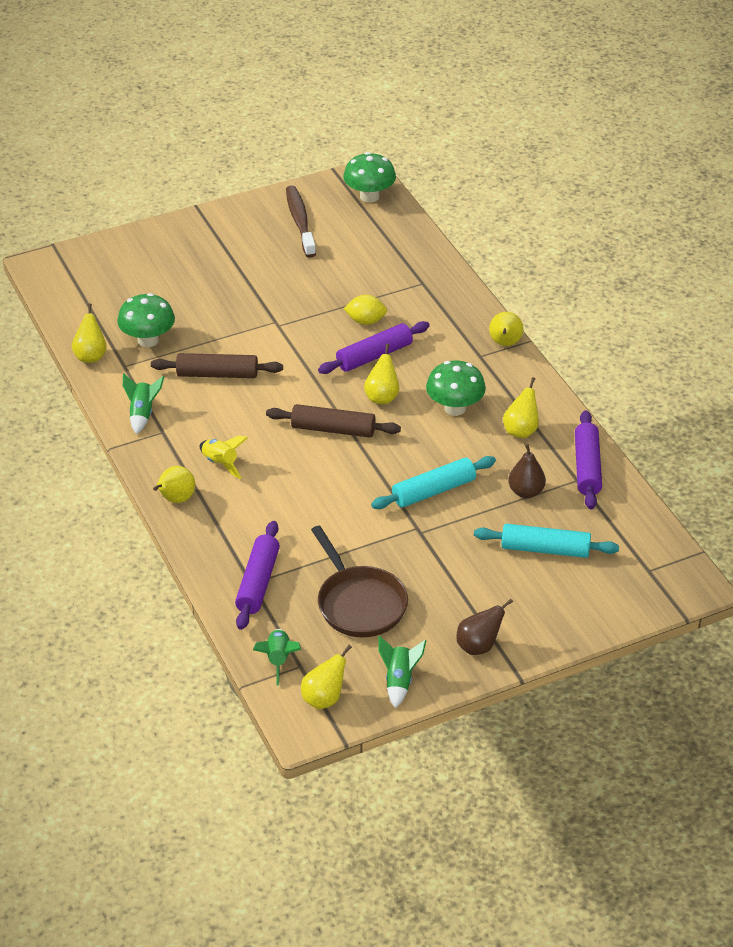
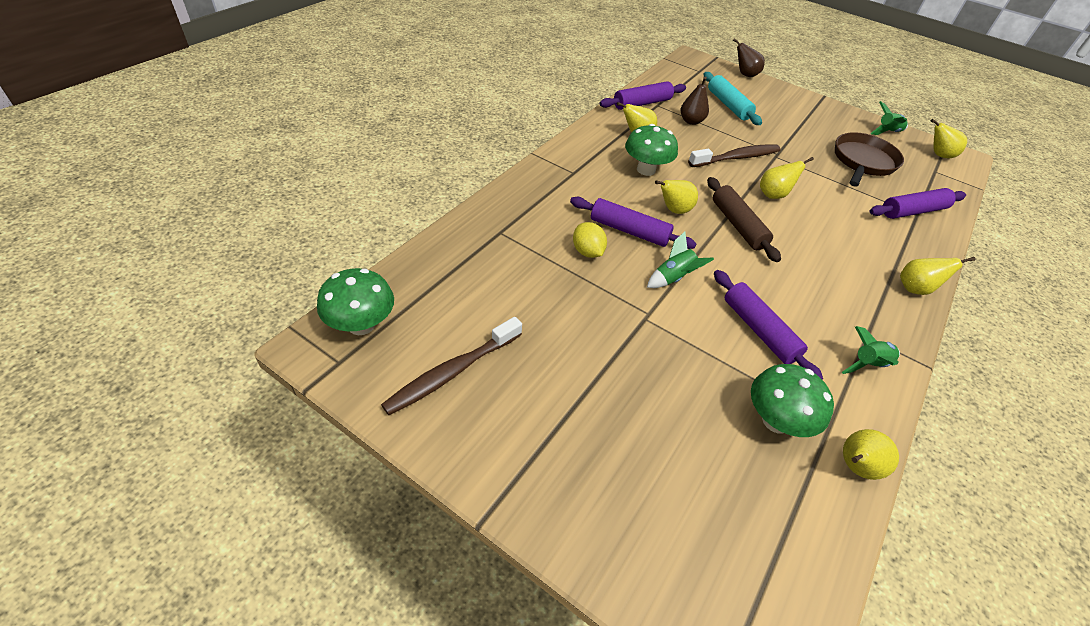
camera: 125 degrees left, 5 degrees up
brown rolling pin [151,353,283,378] -> purple rolling pin [714,270,823,380]
yellow rocket [200,436,248,479] -> none
green rocket [253,629,301,686] -> green rocket moved to [647,232,714,288]
turquoise rolling pin [371,456,496,509] -> brown toothbrush [688,144,780,167]
brown pear [456,599,513,655] -> brown pear moved to [733,38,765,77]
yellow pear [489,312,524,346] -> yellow pear moved to [760,157,814,199]

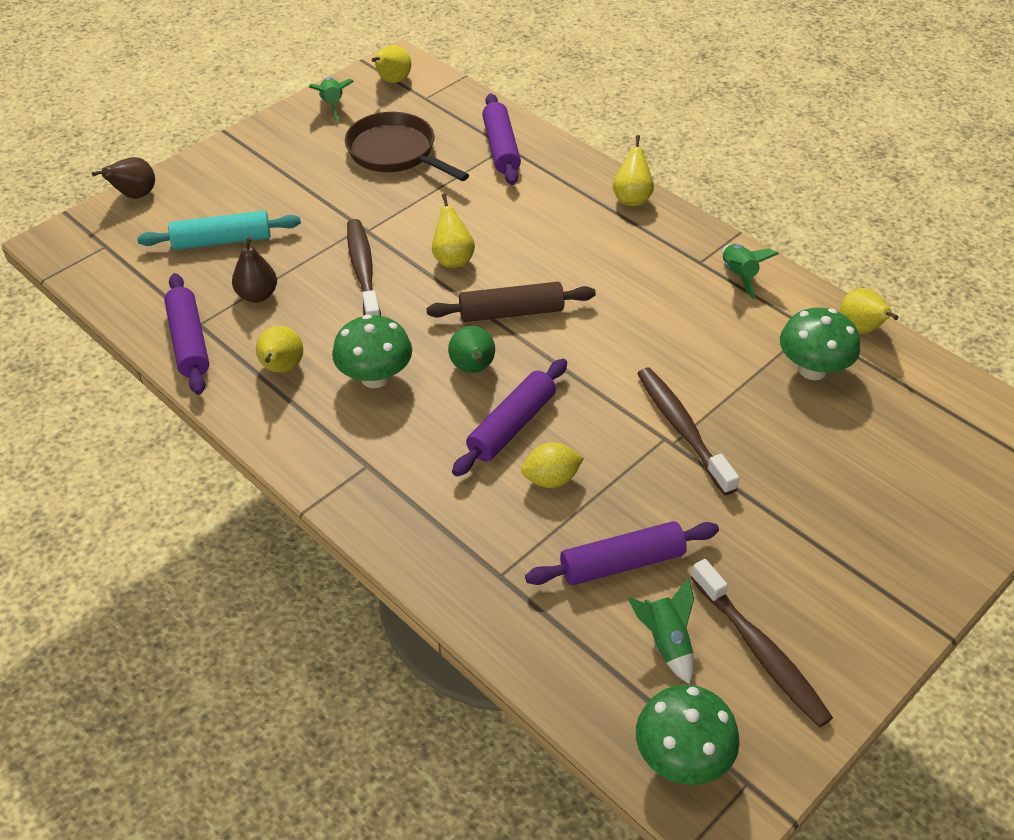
camera: 75 degrees left, 0 degrees up
green rocket [647,232,714,288] -> green rocket moved to [628,578,694,684]
yellow pear [655,180,698,214] -> green pear [448,326,495,373]
purple rolling pin [714,270,823,380] -> purple rolling pin moved to [525,521,719,585]
none -> brown toothbrush [637,368,739,495]

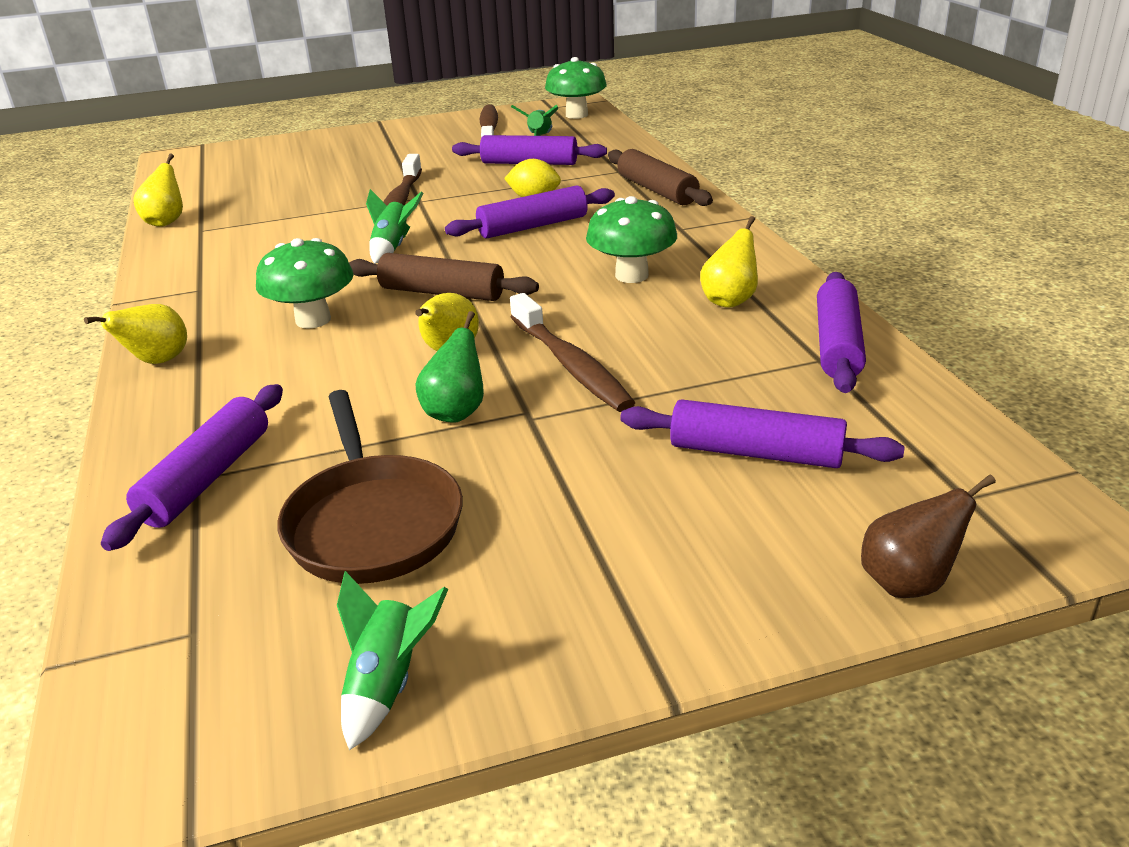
camera: 150 degrees left, 15 degrees down
turquoise rolling pin [137,211,301,250] -> purple rolling pin [620,399,905,468]
brown pear [232,237,277,303] -> none
brown toothbrush [347,219,381,316] -> brown toothbrush turned 45 degrees counterclockwise [510,293,635,412]
yellow pear [372,45,411,83] -> none
green pear [448,326,495,373] -> green pear moved to [415,311,484,423]
green rocket [722,244,779,299] -> green rocket moved to [366,189,424,264]
green mushroom [780,307,860,380] -> green mushroom moved to [256,238,354,329]
none -> brown rolling pin [608,149,713,206]

